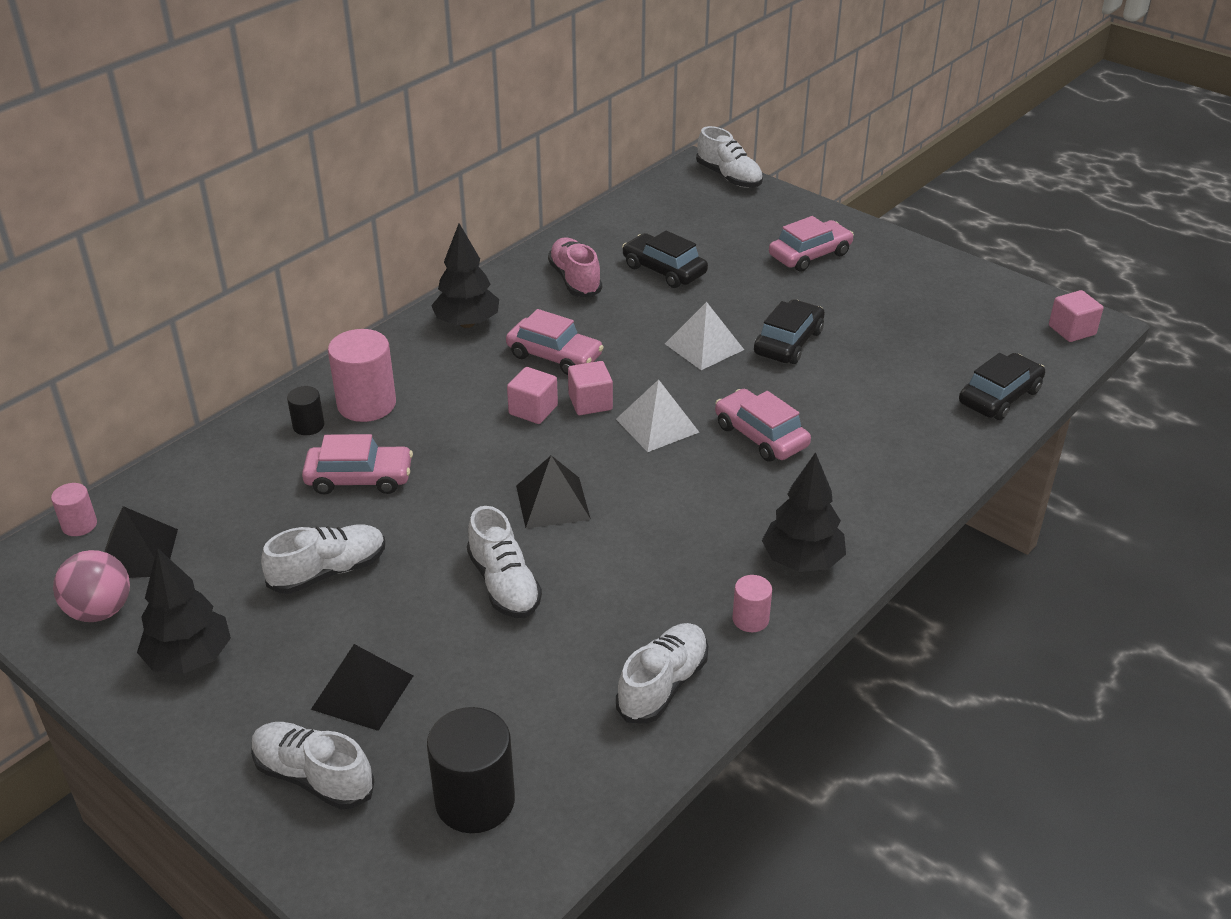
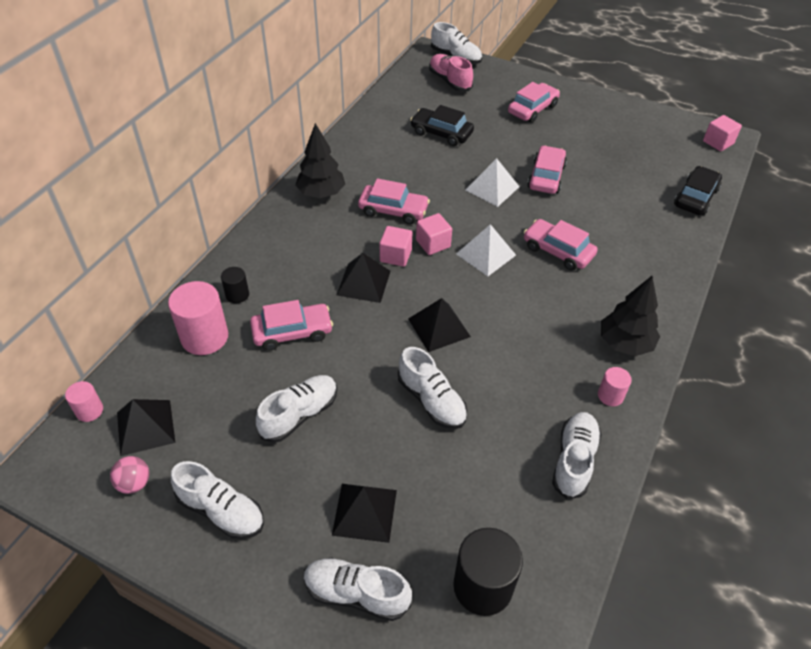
camera: 15 degrees left, 10 degrees up
pink ball [53,550,130,622] -> pink ball [110,456,149,494], size x0.65
black tree [137,548,231,674] -> white shoe [171,461,264,539]
pink cylinder [328,329,396,422] -> pink cylinder moved to [168,281,228,355]
pink shoe [548,238,602,298] -> pink shoe moved to [429,54,473,92]
black car [754,299,825,364] -> pink car [527,145,567,194]
none -> black pyramid [337,253,390,303]

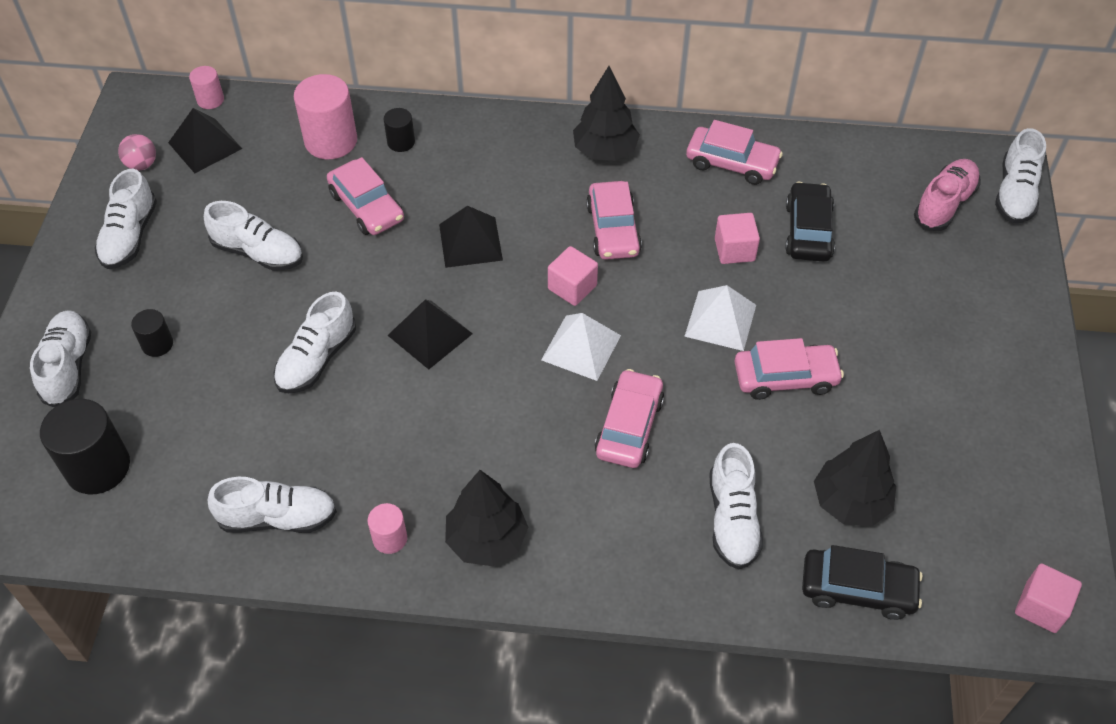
camera: 70 degrees right, 5 degrees up
black pyramid [332,484,397,543] -> black cylinder [131,309,173,357]
pink cube [380,226,412,267] -> pink cube moved to [715,213,760,264]
pink car [508,82,560,123] -> pink car moved to [686,120,783,185]
none -> white shoe [709,443,763,569]
none -> black tree [814,430,896,526]

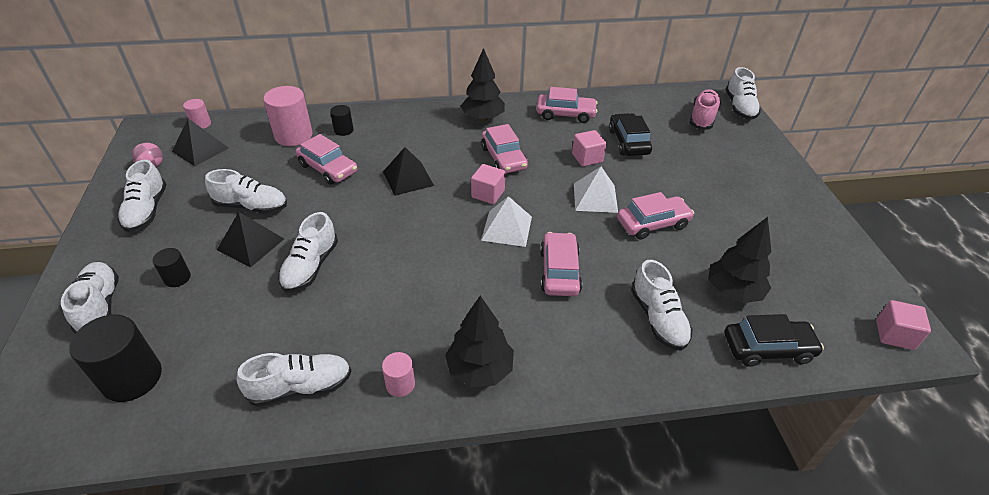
camera: 15 degrees left, 10 degrees down
black pyramid [388,299,473,370] -> black pyramid moved to [217,212,284,267]

